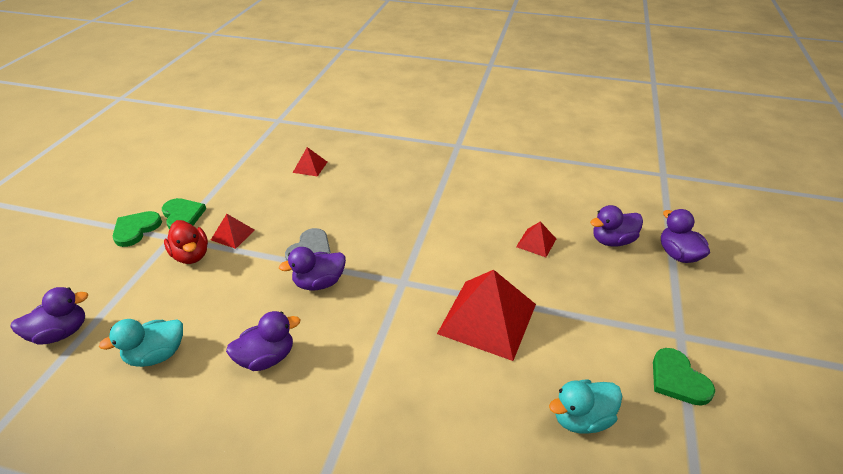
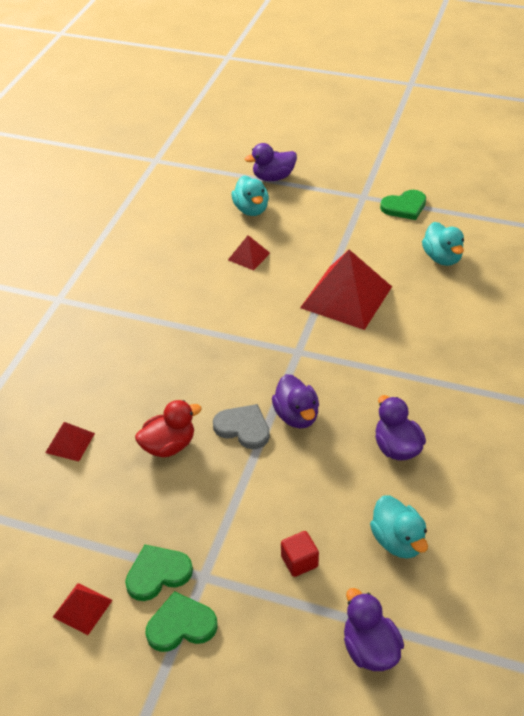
camera: 85 degrees left, 5 degrees up
green heart [113,211,162,247] -> green heart turned 135 degrees clockwise [145,591,218,652]
red duck [164,220,208,264] -> red duck moved to [135,400,202,457]
red pyramid [211,214,255,249] -> red pyramid moved to [53,583,113,635]
purple duck [590,205,643,246] -> turquoise duck [231,176,269,216]
none -> red cube [281,531,319,577]

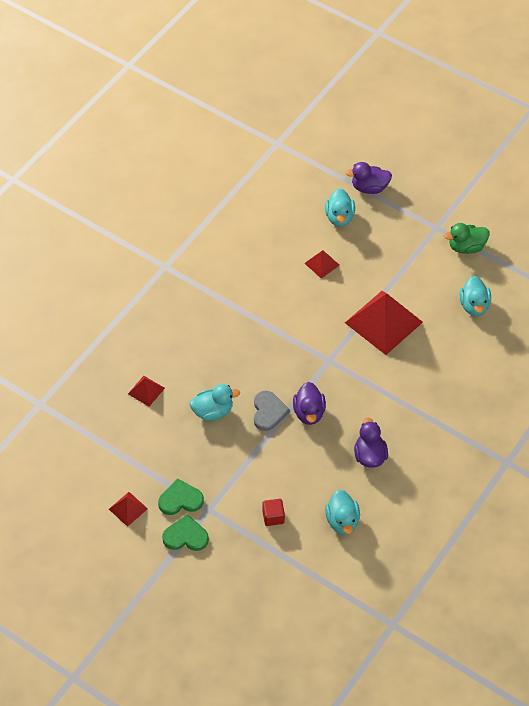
camera: 15 degrees right, 10 degrees up
red duck [135,400,202,457] -> turquoise duck [190,384,240,421]
grey heart [213,404,270,449] -> grey heart turned 45 degrees clockwise [254,391,290,431]
purple duck [344,588,404,671] -> none
green heart [380,190,426,220] -> green duck [444,223,490,254]

